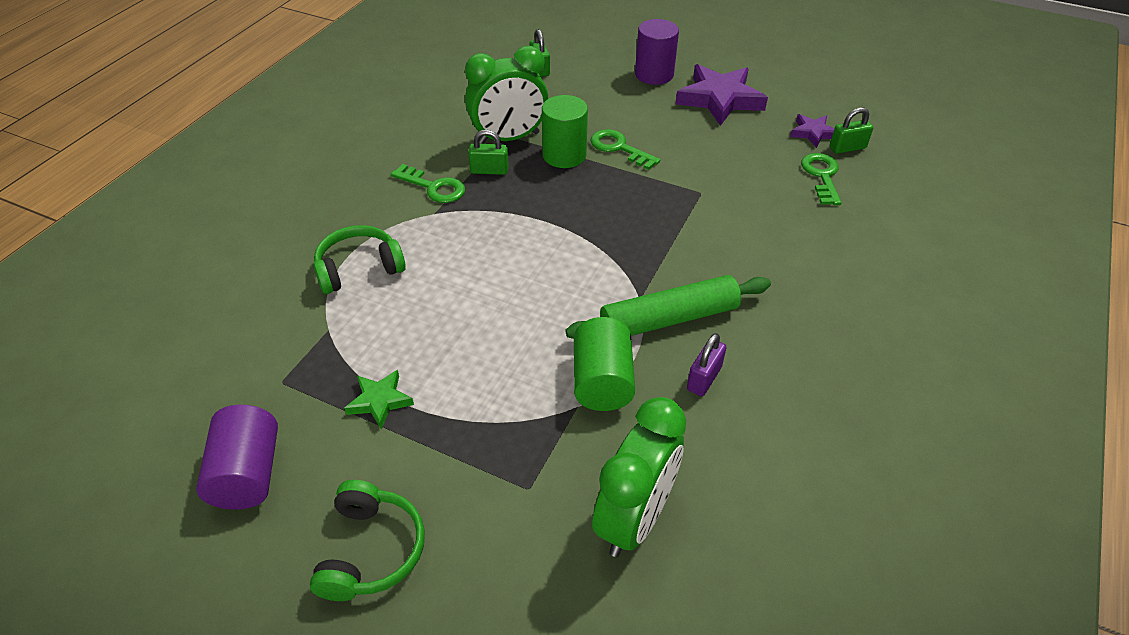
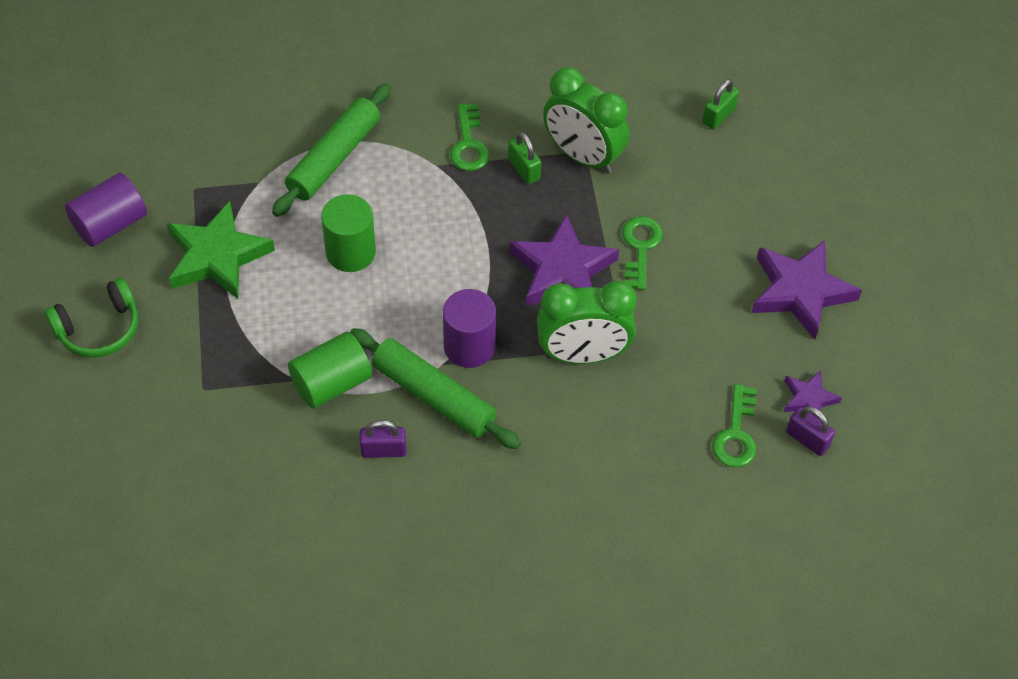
camera: 55 degrees right, 10 degrees up
green headphones [313,225,406,294] -> green rolling pin [272,83,391,217]
green star [344,370,414,429] -> green star [167,201,275,299], size x1.93
green cylinder [542,95,588,168] -> green cylinder moved to [321,194,376,272]
green clock [592,397,686,557] -> green clock moved to [537,281,637,364]
purple cylinder [635,19,679,85] -> purple cylinder moved to [443,289,496,368]
green key [801,153,842,205] -> green key turned 135 degrees clockwise [712,384,757,467]
green padlock [830,107,873,154] -> purple padlock [786,406,835,456]
none -> purple star [509,214,619,307]

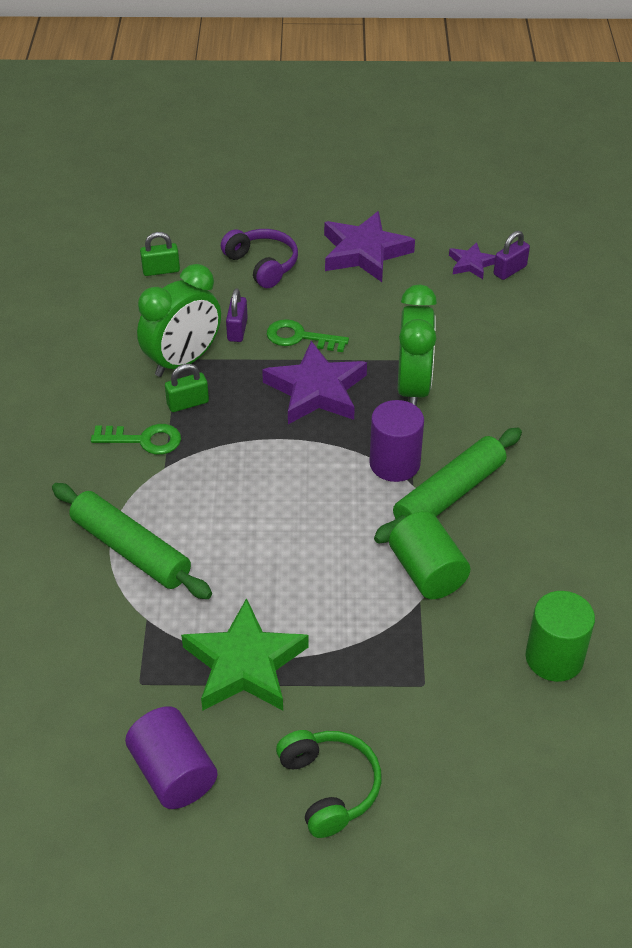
camera: 80 degrees left, 10 degrees down
green cylinder [321,194,376,272] -> green cylinder moved to [526,591,595,682]
purple padlock [360,420,406,458] -> purple padlock moved to [226,289,248,342]
green padlock [702,79,739,129] -> green padlock turned 60 degrees counterclockwise [140,232,180,276]
green key [712,384,757,467] -> none
none -> purple headphones [221,229,298,288]

